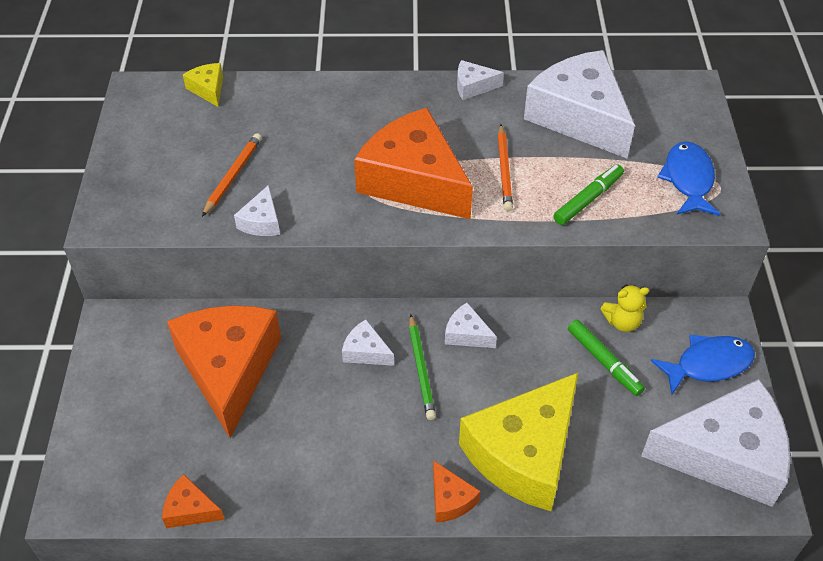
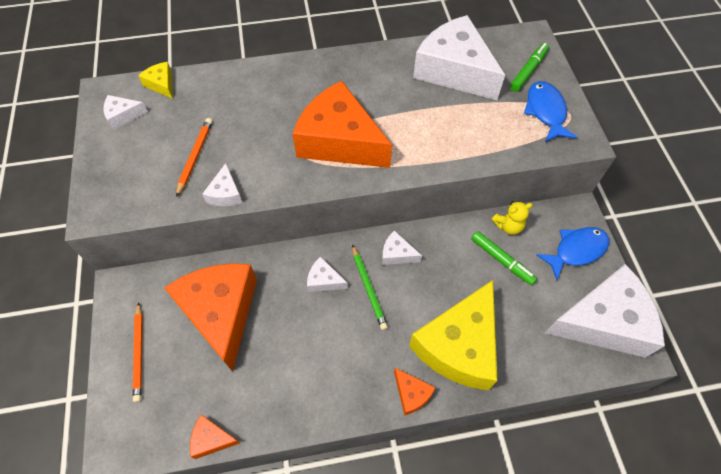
camera: 10 degrees left, 10 degrees up
white cheese [457,60,504,100] -> white cheese moved to [103,95,148,130]
orange pencil [498,124,513,211] -> orange pencil moved to [133,303,143,403]
green marker [553,164,624,225] -> green marker moved to [510,43,549,92]

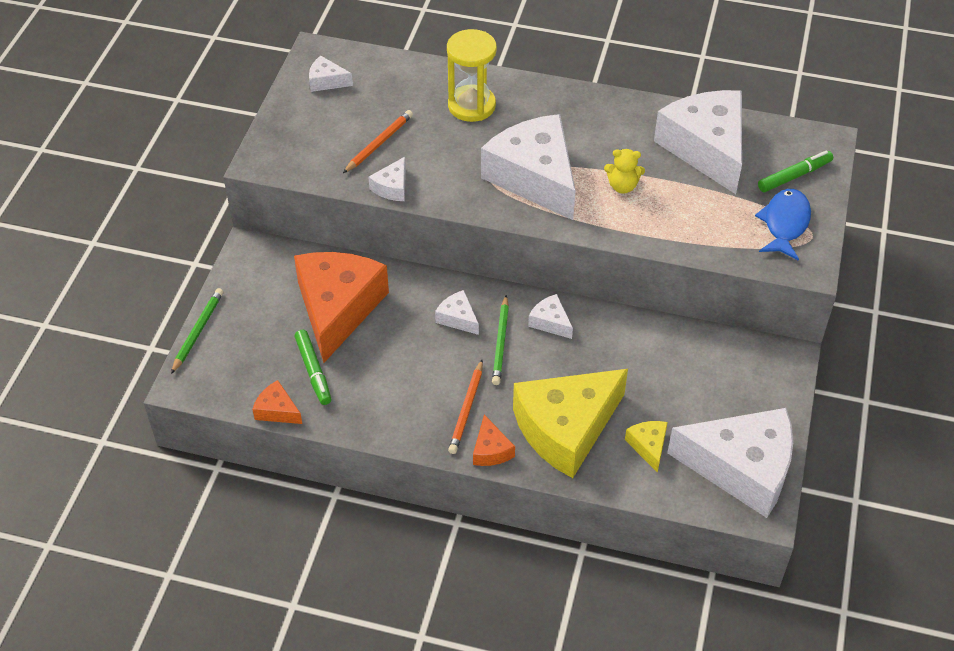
camera: 25 degrees right, 10 degrees down
orange pencil [133,303,143,403] -> orange pencil moved to [448,360,483,454]
yellow cheese [138,62,173,99] -> yellow cheese moved to [625,421,668,473]
orange cheese [293,81,392,168] -> white cheese [481,114,576,220]
green marker [471,231,537,285] -> green marker moved to [295,330,331,405]
yellow teddy bear [491,201,533,235] -> yellow teddy bear moved to [604,149,645,194]
blue fish [536,227,609,280] -> none
none -> green pencil [171,288,223,374]
none -> yellow hourglass [447,29,497,122]

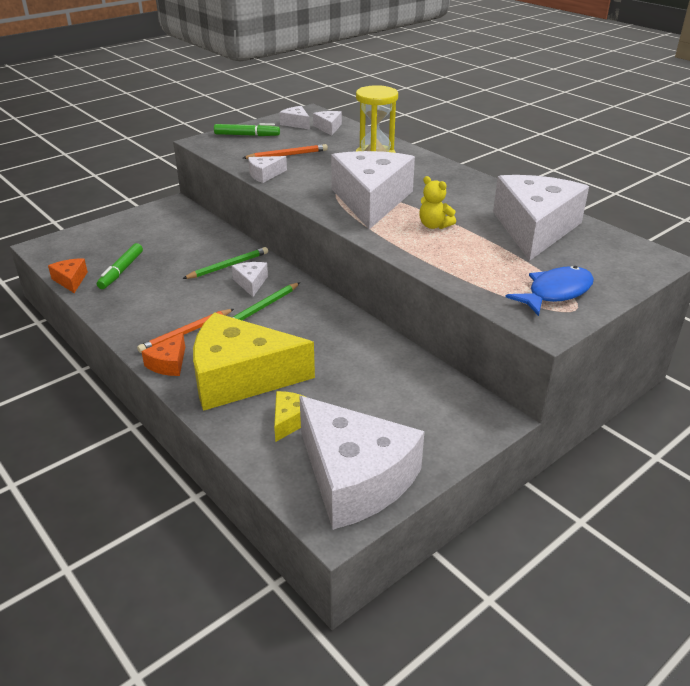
camera: 35 degrees right, 15 degrees down
green pencil [171,288,223,374] -> green pencil moved to [182,247,268,279]
orange cheese [294,252,389,363] -> none
white cheese [528,294,573,339] -> white cheese moved to [313,111,342,136]
green marker [758,150,833,192] -> green marker moved to [214,123,280,136]

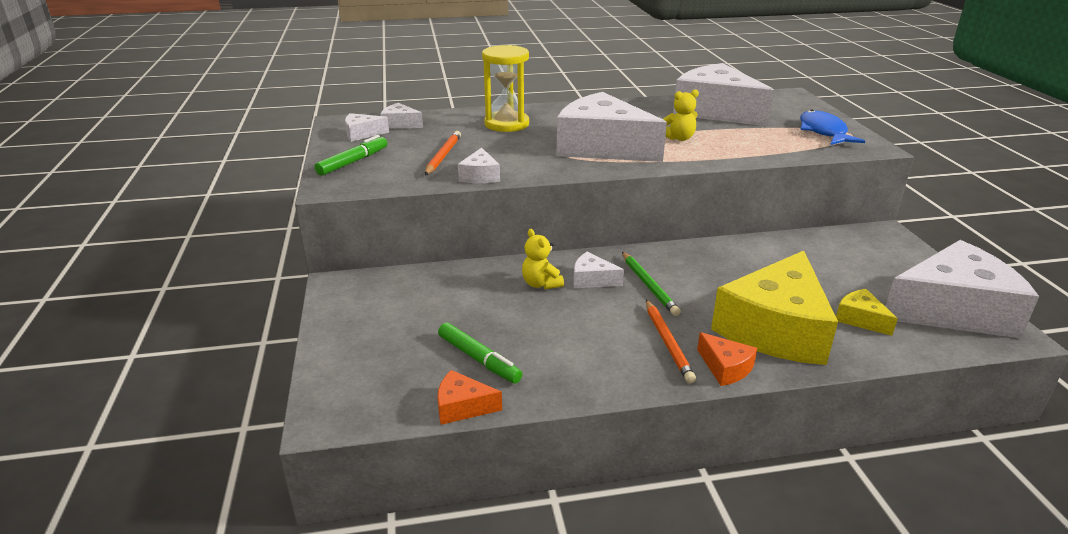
camera: 60 degrees left, 5 degrees down
green pencil [182,247,268,279] -> yellow teddy bear [522,229,564,289]

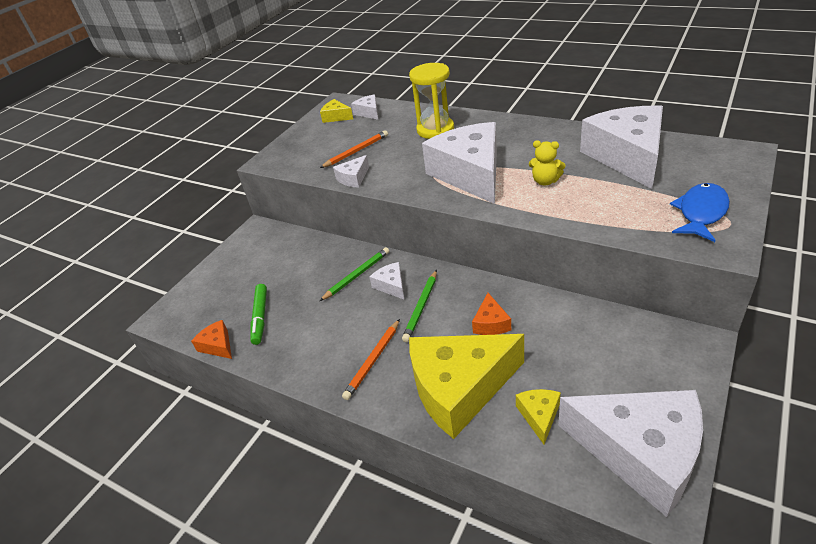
camera: 45 degrees right, 10 degrees up
green marker [315,135,387,176] -> none
white cheese [345,113,389,142] -> yellow cheese [320,99,353,123]
yellow teddy bear [522,229,564,289] -> green pencil [320,247,389,301]
orange cheese [697,332,757,386] -> orange cheese moved to [472,293,511,335]

